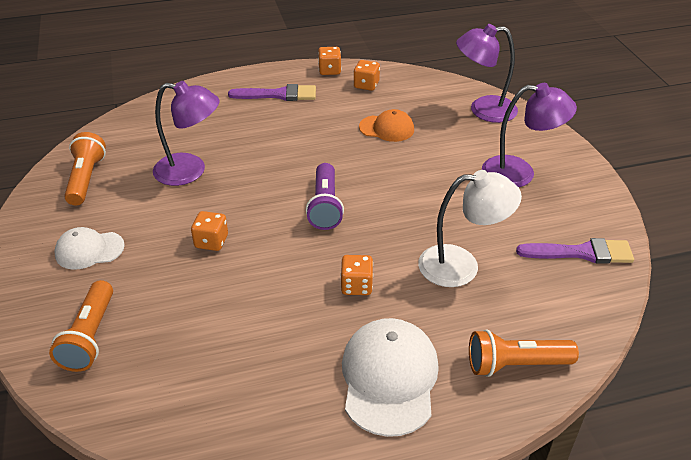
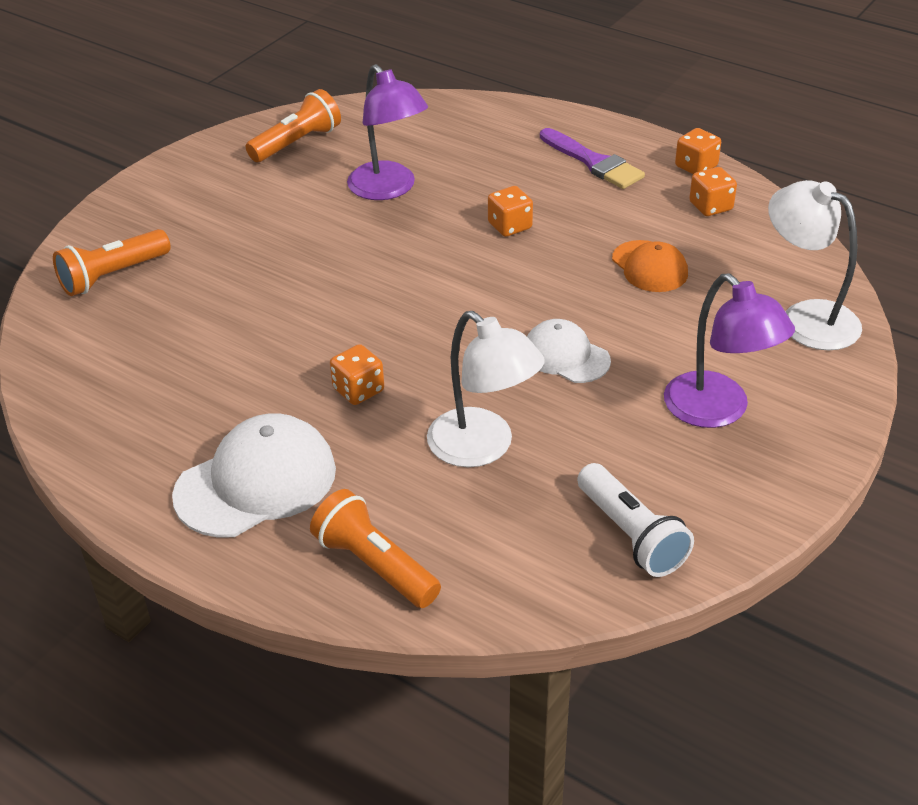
camera: 50 degrees right, 0 degrees up
white cap [54,227,125,270] -> white cap moved to [527,319,611,383]
orange dice [191,211,228,251] -> orange dice moved to [488,186,533,237]
purple flashlight [306,163,344,230] -> none
purple lamp [456,24,518,123] -> white lamp [768,180,862,351]
purple brush [516,238,634,264] -> white flashlight [577,463,694,577]

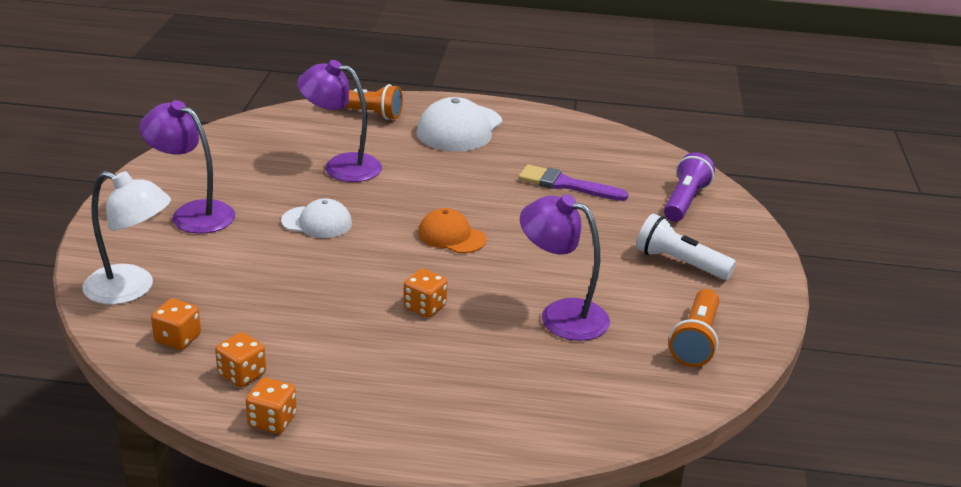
camera: 150 degrees right, 10 degrees down
orange flashlight [53,229,171,296] -> purple flashlight [664,152,715,222]
orange dice [330,344,384,405] -> orange dice moved to [151,299,201,350]
white lamp [427,311,545,467] -> purple lamp [297,60,382,182]
purple brush [540,128,645,189] -> purple brush moved to [518,164,628,201]
white flashlight [577,463,694,577] -> white flashlight moved to [636,213,736,280]
orange cap [612,240,688,292] -> orange cap moved to [418,208,487,253]

